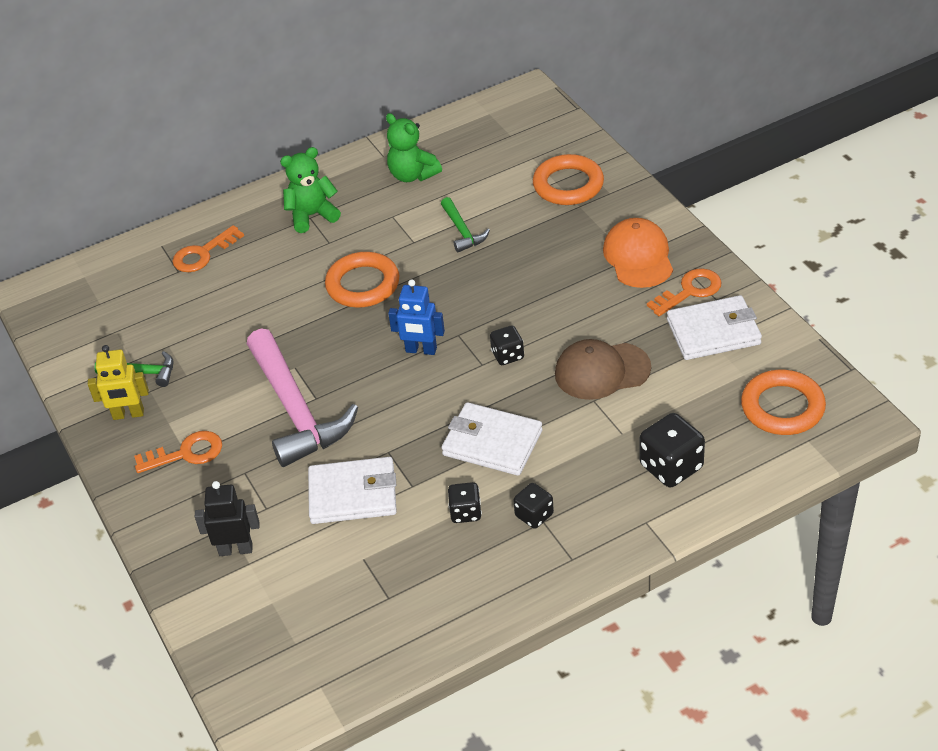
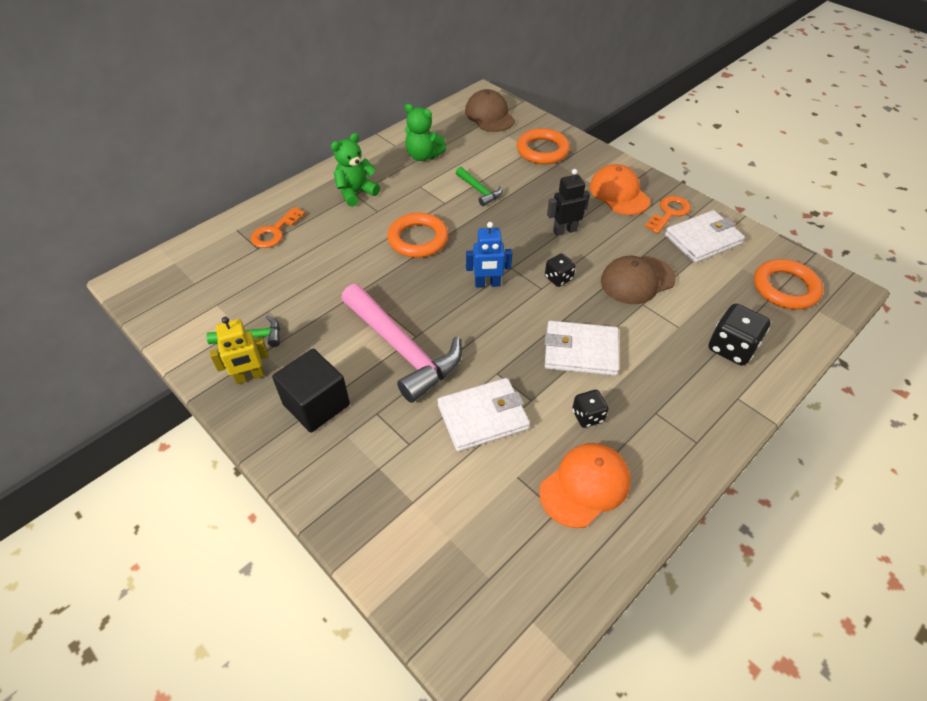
camera: 20 degrees left, 5 degrees up
orange key [134,431,222,473] -> black cube [272,349,350,433]
black robot [195,481,260,556] -> black robot moved to [547,169,590,236]
black dice [513,483,554,529] -> none
none -> brown cap [465,89,515,132]
none -> orange cap [539,443,630,528]

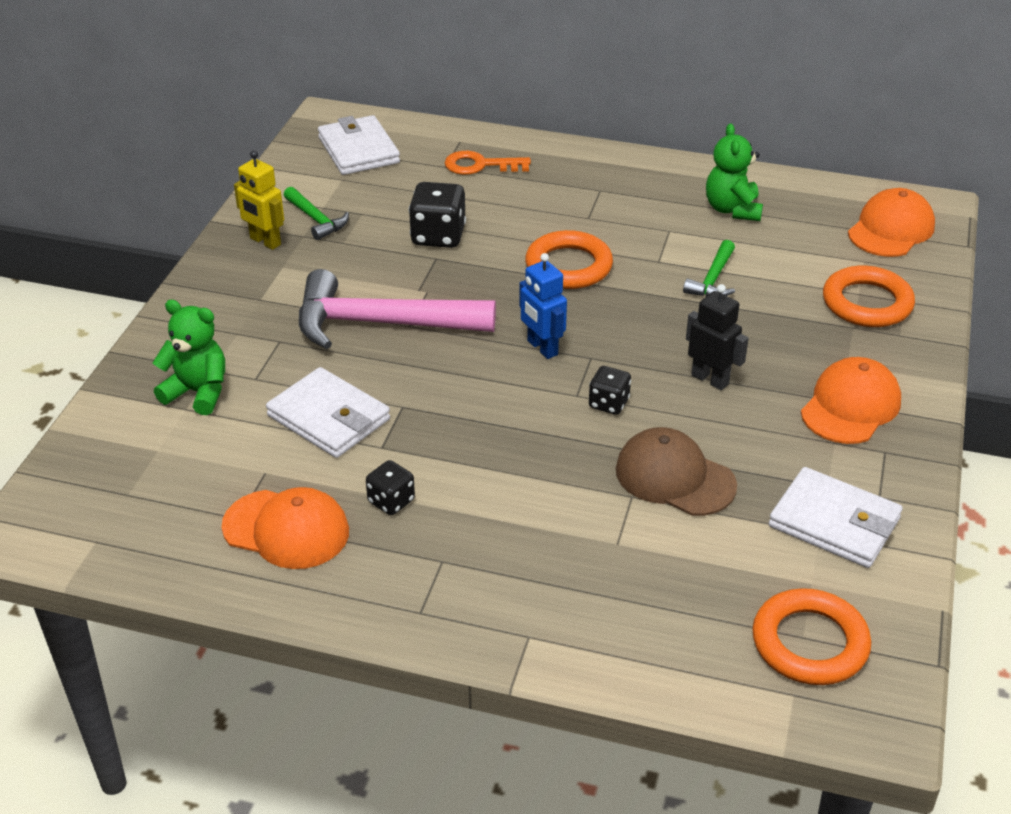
camera: 60 degrees right, 10 degrees down
black cube [272,349,350,433] -> none
green teddy bear [331,133,380,207] -> green teddy bear moved to [153,300,225,415]
pink hammer [341,284,462,403] -> pink hammer turned 75 degrees clockwise [299,269,496,349]
brown cap [465,89,515,132] -> orange cap [848,188,935,257]
white wallet [545,321,620,376] -> white wallet moved to [318,115,400,175]
orange key [645,196,691,234] -> none
black dice [709,304,771,366] -> black dice moved to [409,182,466,248]

